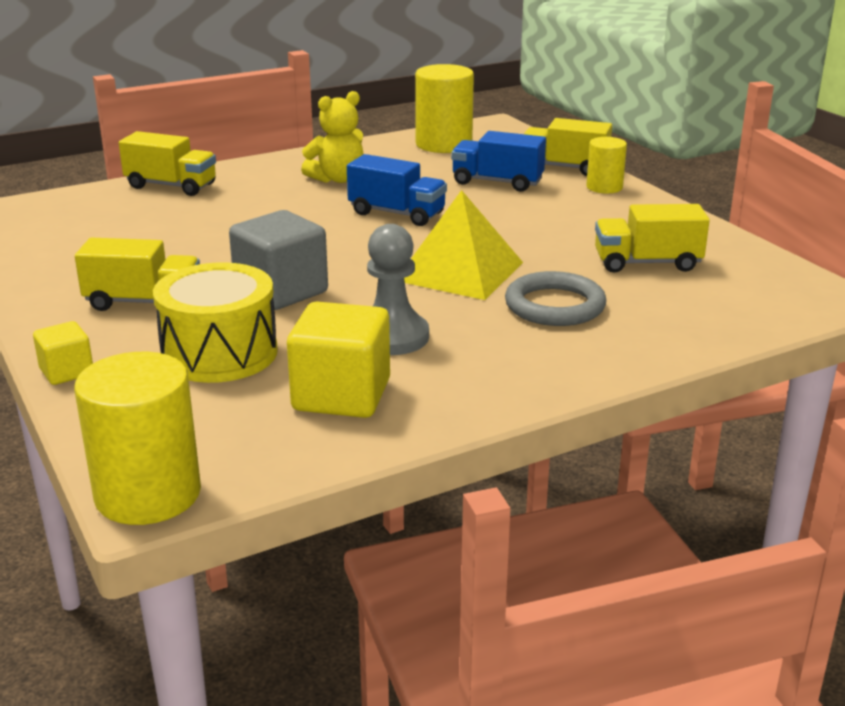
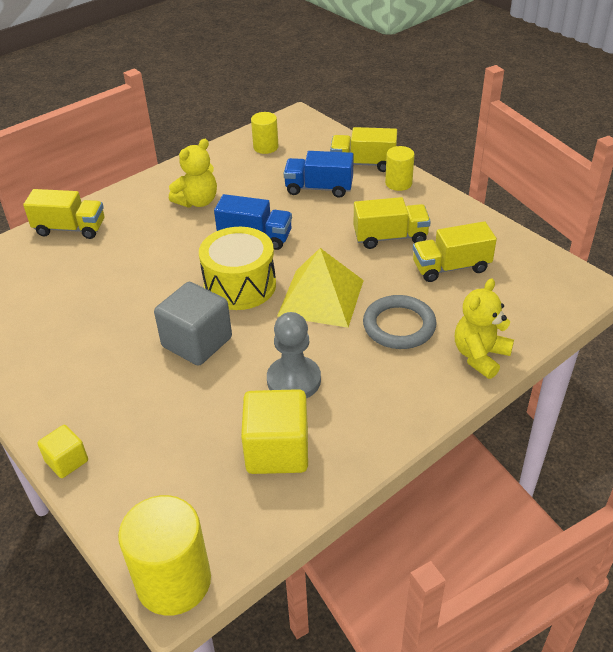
camera: 10 degrees left, 15 degrees up
yellow truck [75,238,200,311] -> yellow truck moved to [354,197,431,249]
yellow drum [153,262,278,383] -> yellow drum moved to [199,227,276,310]
yellow cylinder [415,64,474,153] -> yellow cylinder [251,112,279,154], size x0.58
none -> yellow teddy bear [455,278,514,379]

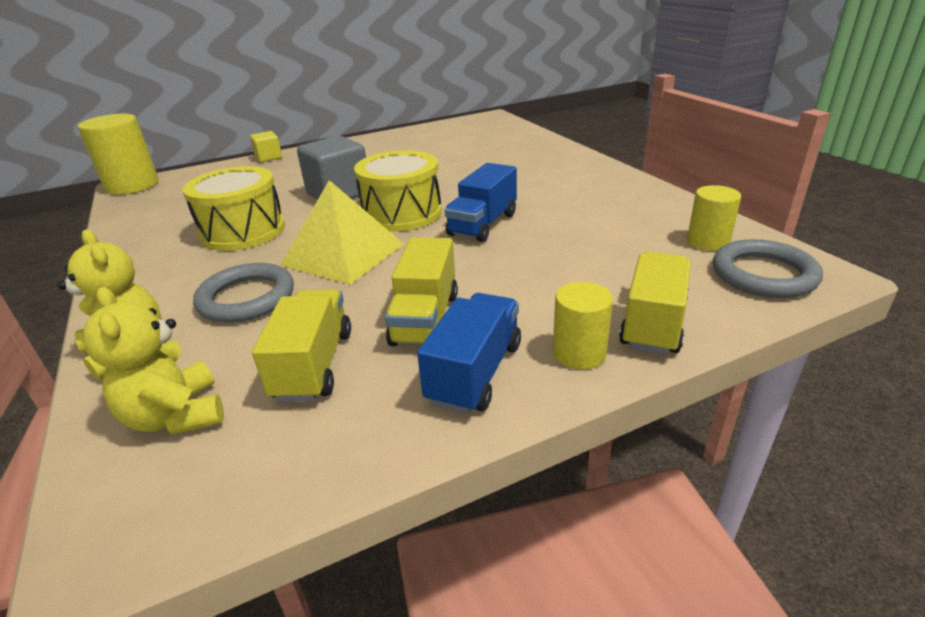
camera: 105 degrees right, 10 degrees down
yellow truck [23,189,104,239] -> none
yellow teddy bear [169,139,217,208] -> yellow teddy bear moved to [83,287,224,435]
yellow cube [241,389,308,474] -> none
grey pawn [267,312,321,398] -> yellow drum [183,166,285,251]
blue truck [284,151,354,198] -> blue truck moved to [417,293,521,414]
none -> grey ring [713,239,823,298]

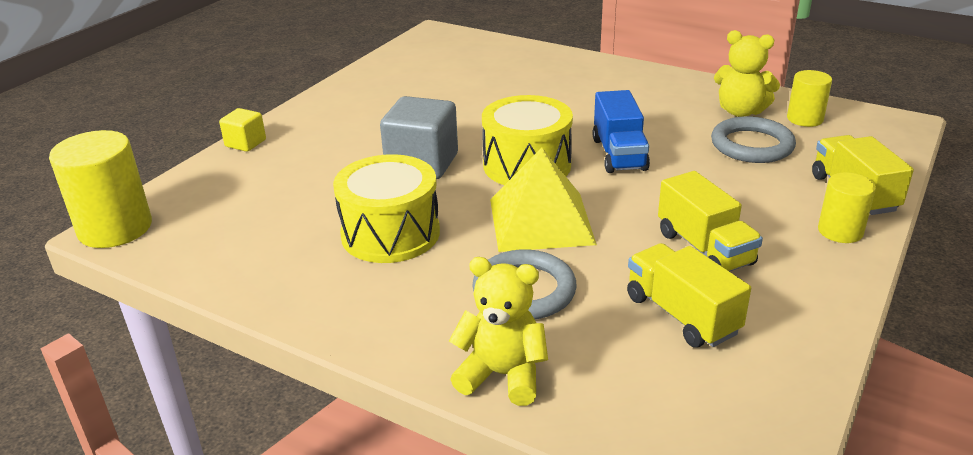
camera: 35 degrees left, 0 degrees up
yellow teddy bear [83,287,224,435] -> yellow teddy bear moved to [714,30,780,117]
blue truck [417,293,521,414] -> none
grey ring [713,239,823,298] -> grey ring moved to [711,116,796,163]

